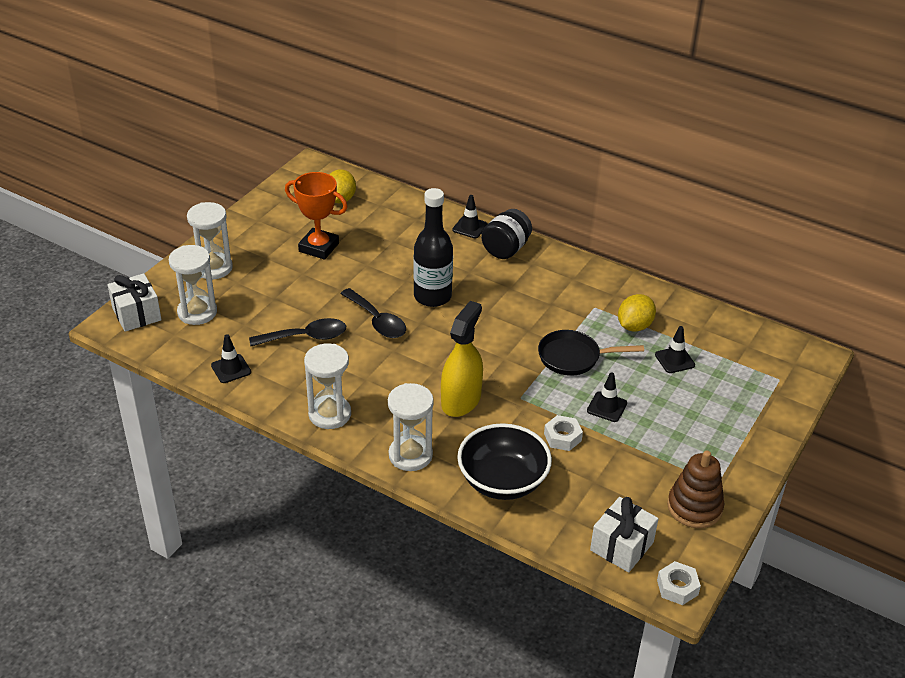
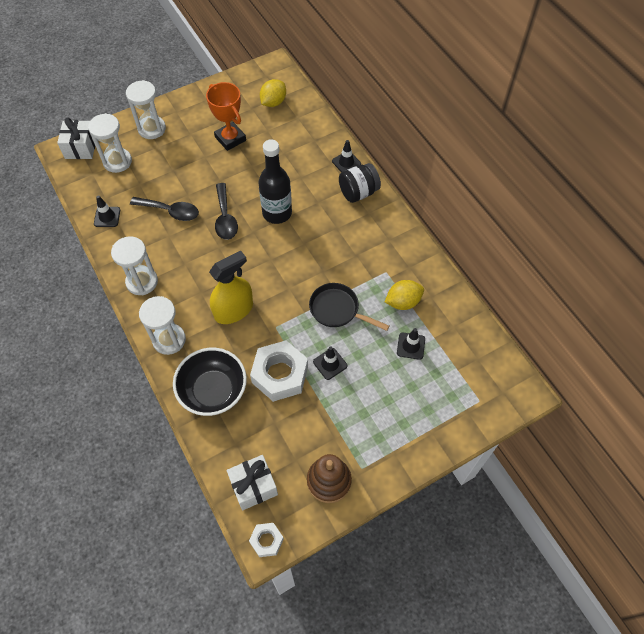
camera: 30 degrees right, 20 degrees up
white nut [544,415,583,451] -> white nut [250,340,308,402], size x1.94

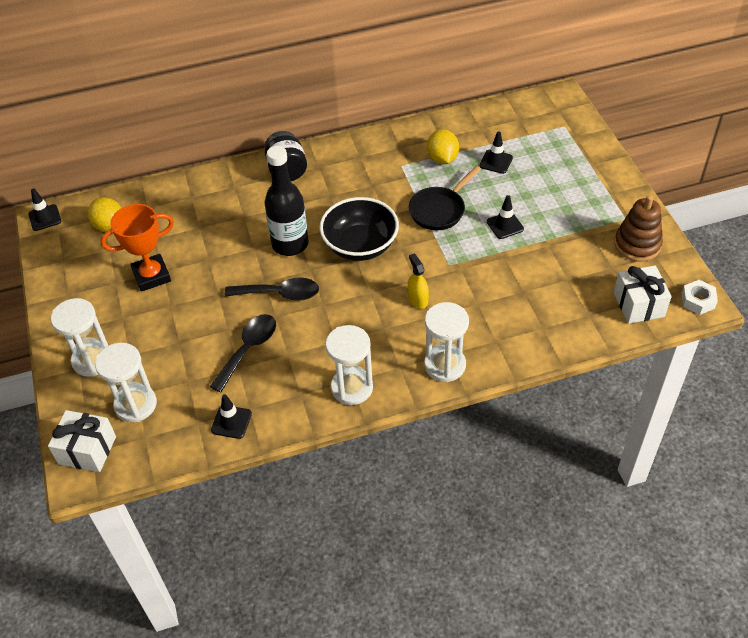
camera: 75 degrees left, 10 degrees down
black bowl [173,348,247,416] -> black bowl moved to [319,197,399,261]
yellow spray bottle [209,251,253,324] -> yellow spray bottle [408,253,429,309], size x0.53
white nut [250,340,308,402] -> none
black traffic cone [332,140,361,172] -> black traffic cone moved to [28,188,61,231]

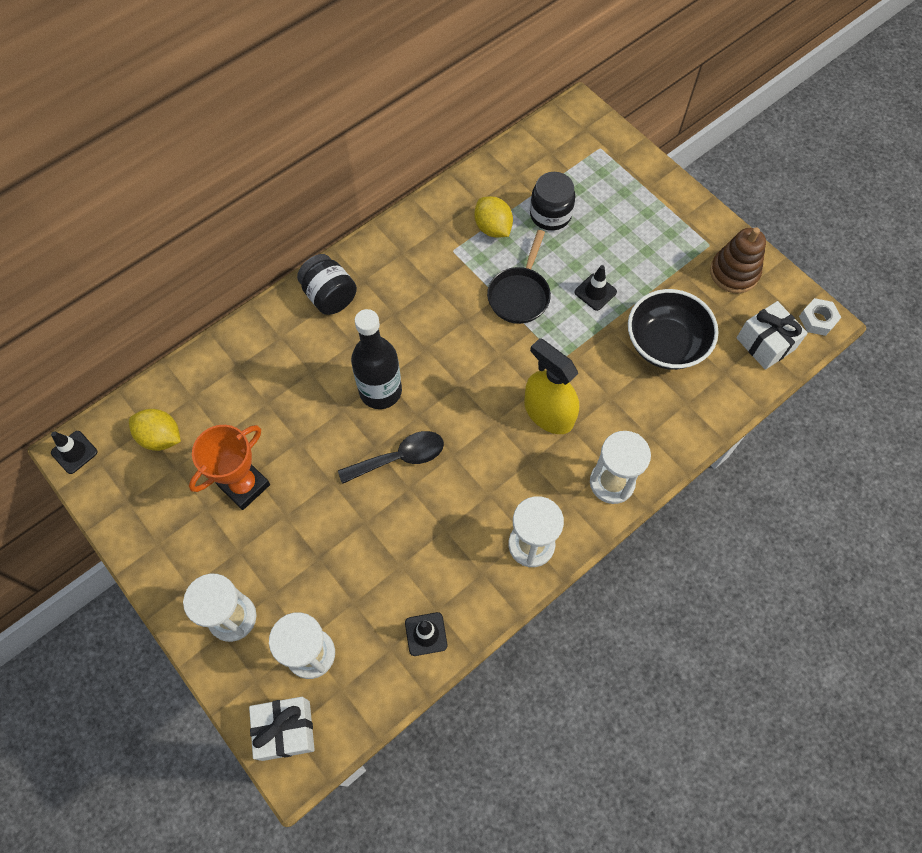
camera: 25 degrees left, 15 degrees up
black spoon [210,314,276,392] -> none
black bowl [319,197,399,261] -> black bowl moved to [628,289,719,370]
yellow spray bottle [408,253,429,309] -> yellow spray bottle [524,338,579,434], size x1.88
black traffic cone [480,131,513,174] -> black jar [530,172,575,231]

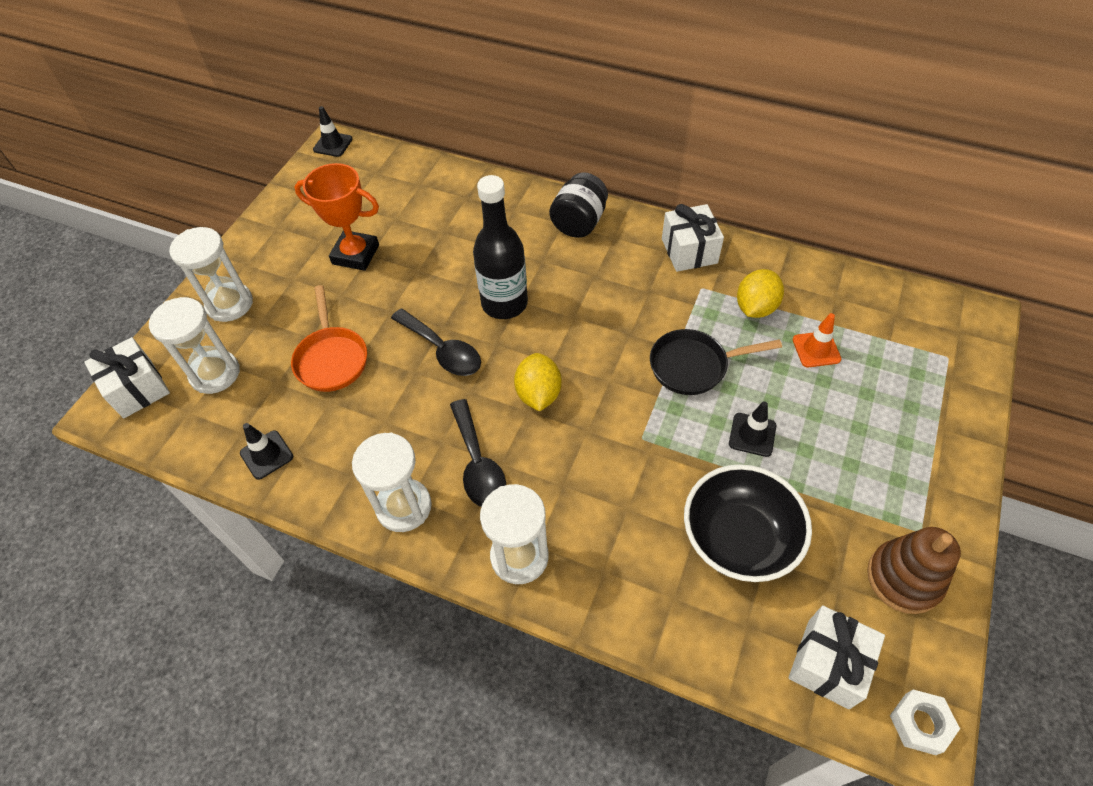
camera: 65 degrees right, 10 degrees down
yellow lemon [129,409,181,451] -> yellow lemon moved to [514,353,562,412]
yellow spray bottle [524,338,579,434] -> none
black jar [530,172,575,231] -> orange traffic cone [793,313,841,367]
none -> orange pan [291,285,367,392]
none -> black spoon [450,399,506,507]
none -> white gift [662,204,724,272]

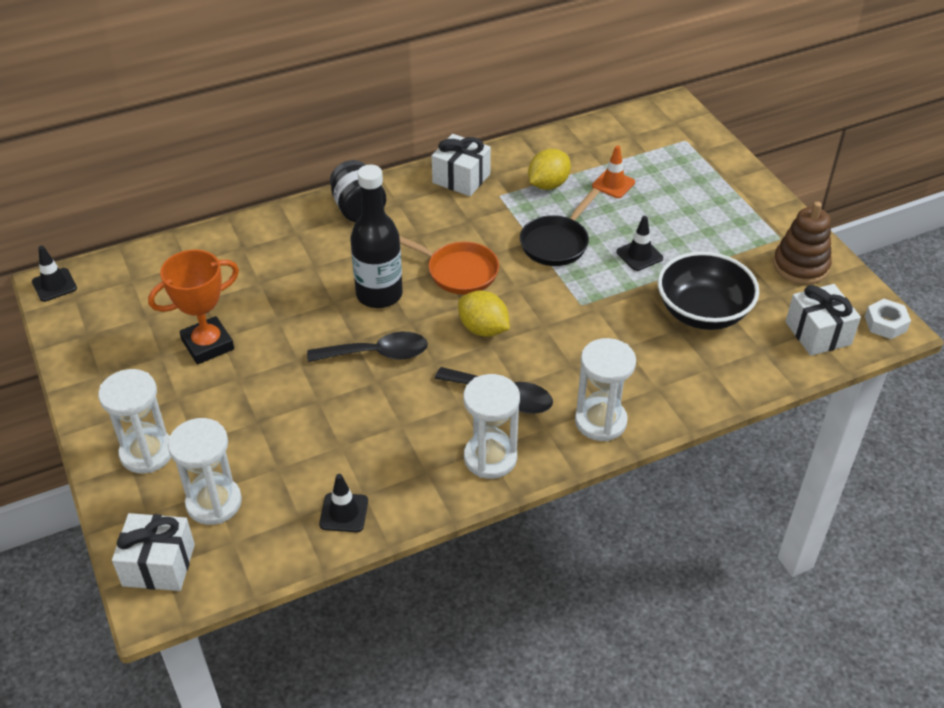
camera: 50 degrees left, 10 degrees down
orange pan [291,285,367,392] -> orange pan moved to [399,236,499,294]
yellow lemon [737,269,784,318] -> yellow lemon turned 60 degrees clockwise [528,149,571,190]

